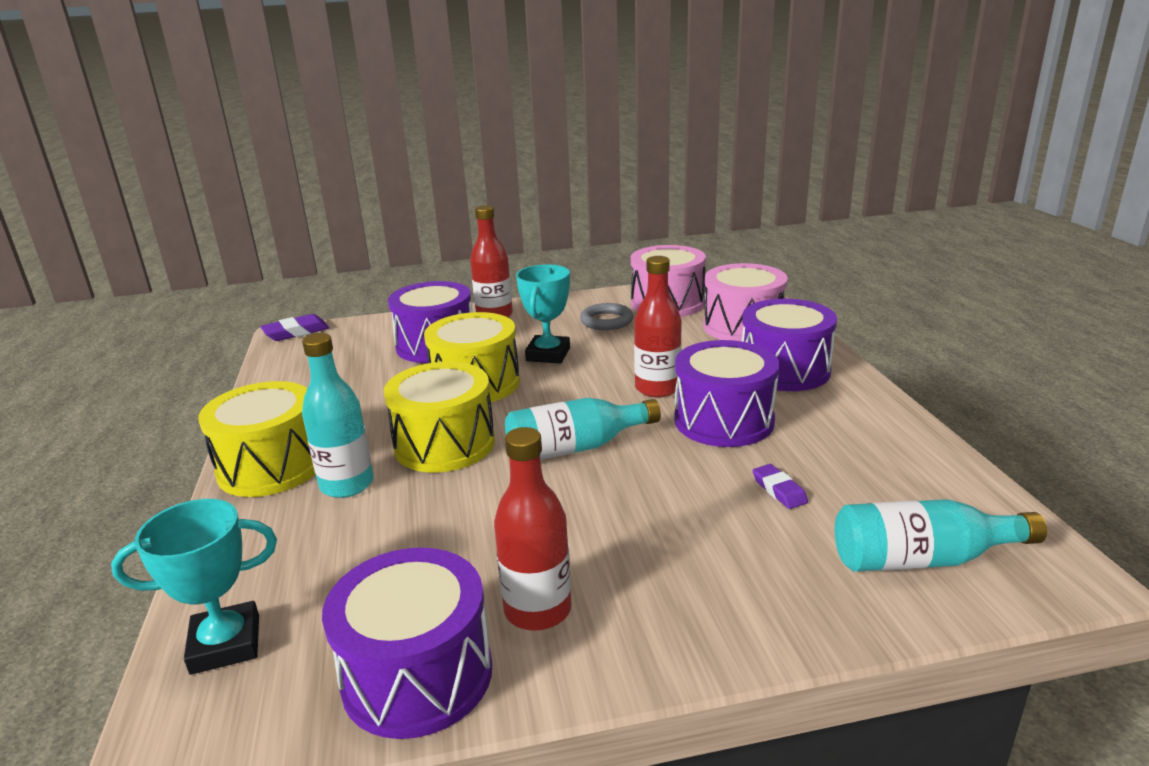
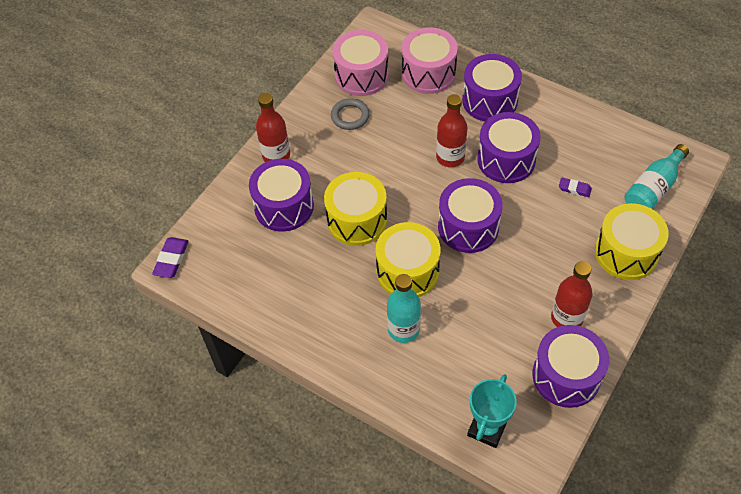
camera: 45 degrees left, 30 degrees up
yellow drum [198,381,315,497] -> yellow drum moved to [595,203,669,280]
turquoise bottle [505,398,661,460] -> purple drum [438,178,503,253]
turquoise trophy [516,264,570,363] -> none

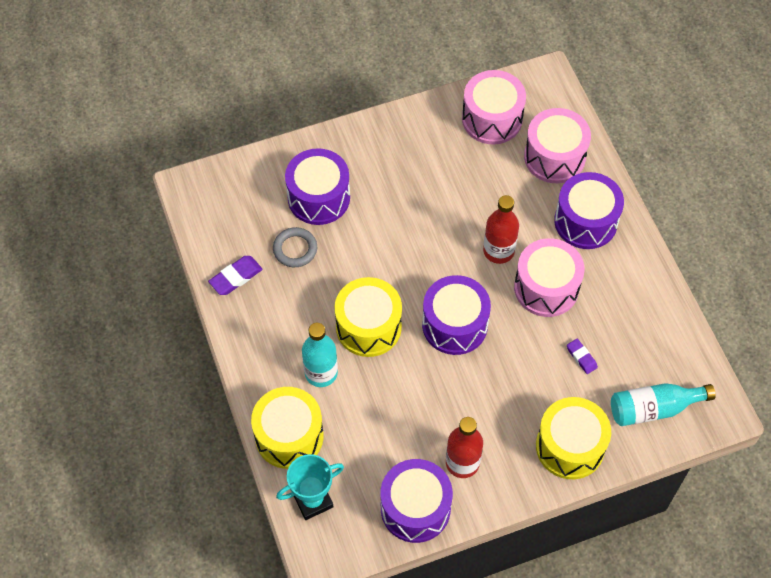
camera: 35 degrees right, 5 degrees up
purple eraser [152,237,189,278] -> purple eraser moved to [208,256,263,295]
red bottle [256,93,290,162] -> none
yellow drum [324,172,387,246] -> yellow drum moved to [251,387,324,469]
grey ring [331,98,370,130] -> grey ring moved to [273,227,317,267]
purple drum [477,112,541,183] -> pink drum [514,238,585,317]

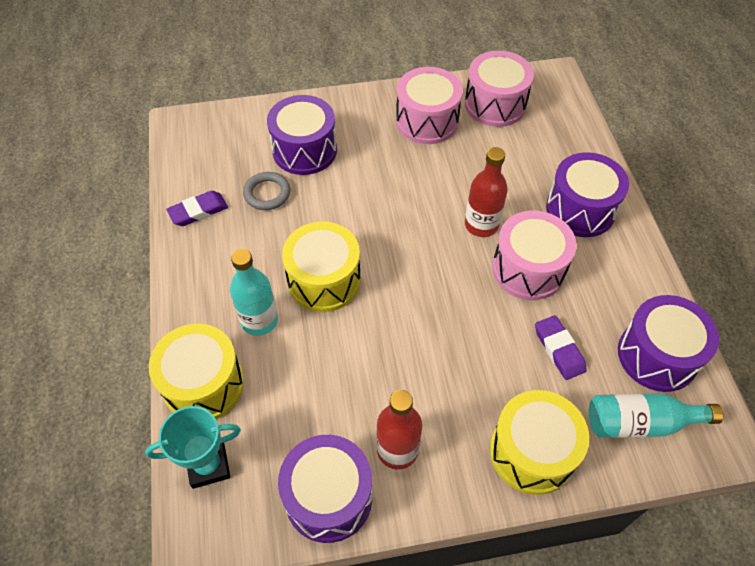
camera: 10 degrees right, 5 degrees down
purple drum [422,275,491,355] -> purple drum moved to [618,295,719,392]
pink drum [524,108,591,183] -> pink drum moved to [396,67,463,144]
purple eraser [567,339,598,374] -> purple eraser [535,315,587,380], size x1.52

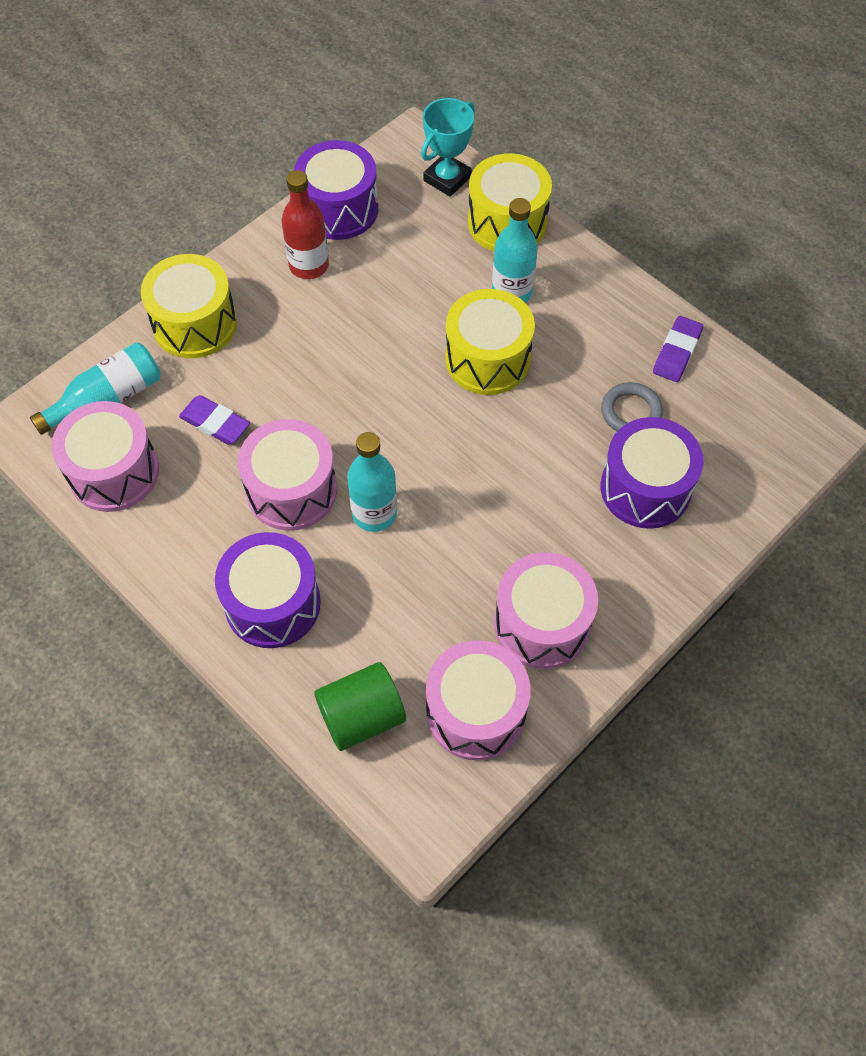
camera: 145 degrees right, 5 degrees up
red bottle [465,147,508,237] -> turquoise bottle [347,432,397,532]
purple drum [618,295,719,392] -> pink drum [51,401,159,512]
none -> green cylinder [314,662,406,751]

